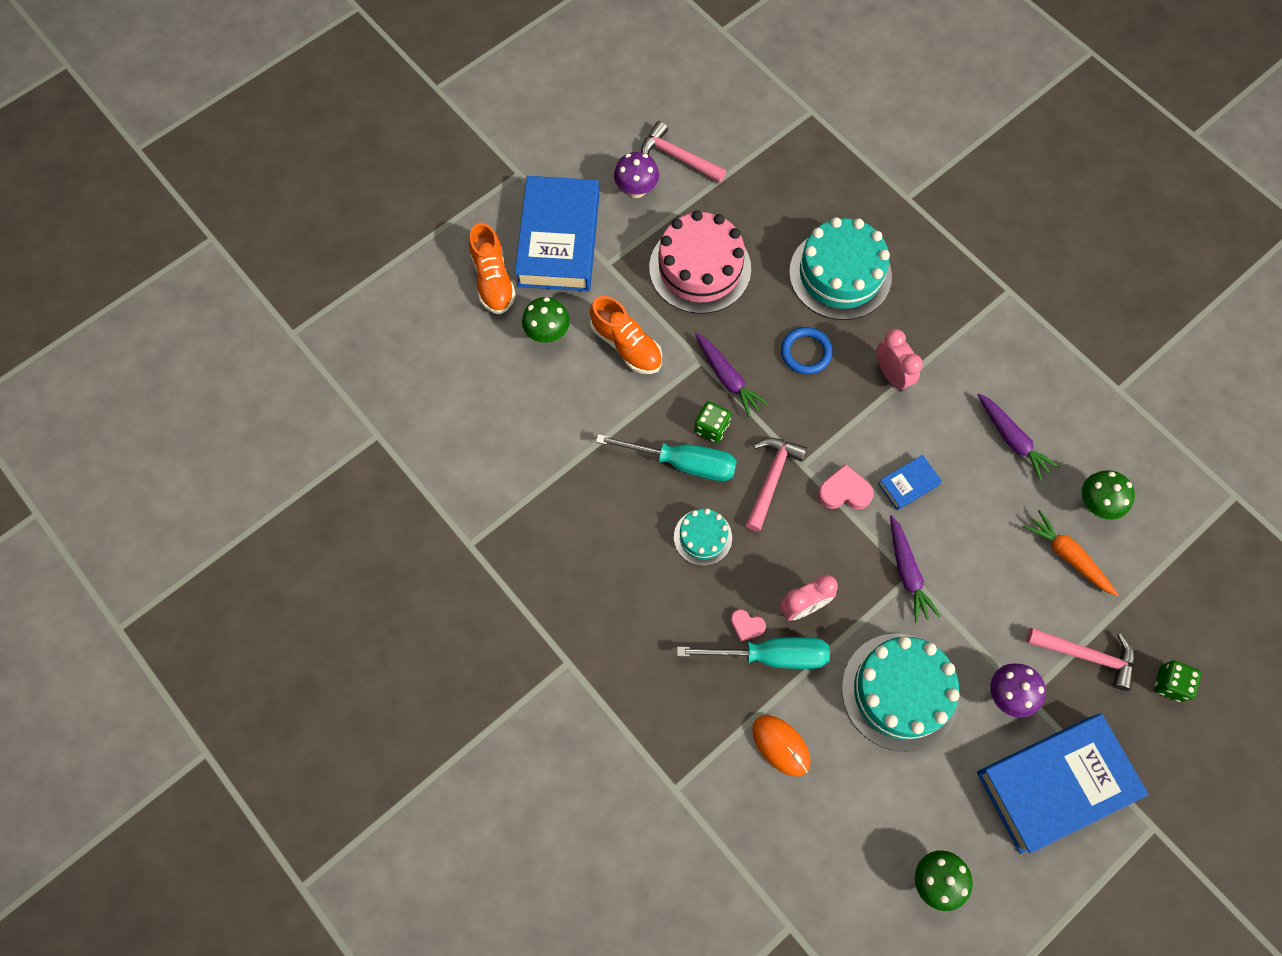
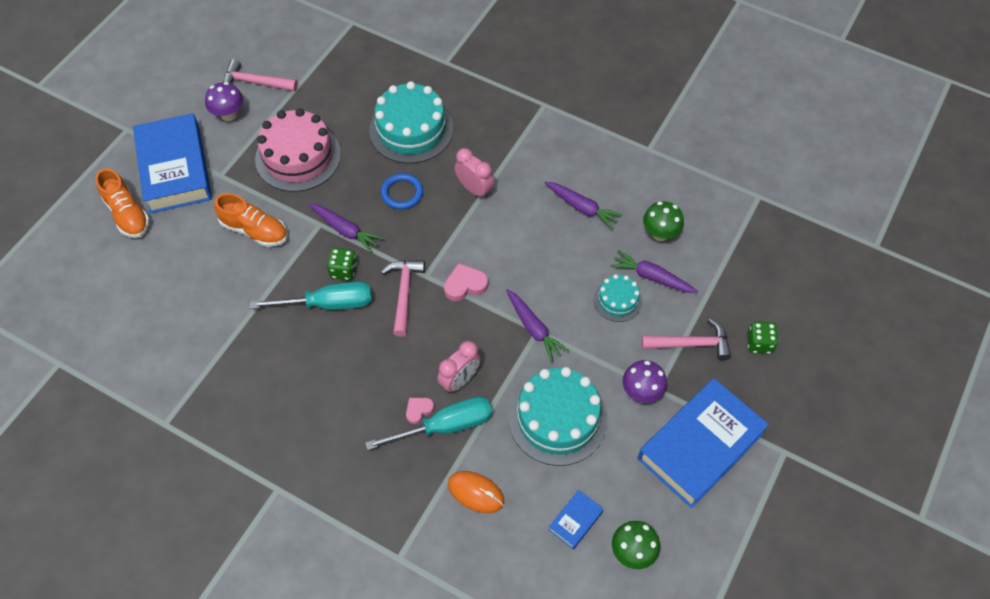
camera: 20 degrees left, 10 degrees down
green mushroom [522,297,570,343] -> none
turquoise cake [674,508,732,566] -> turquoise cake moved to [594,274,642,322]
pink heart [731,609,766,642] -> pink heart turned 135 degrees clockwise [406,398,434,424]
blue book [878,455,942,510] -> blue book moved to [549,490,604,550]
orange carrot [1023,510,1118,596] -> purple carrot [610,250,698,293]

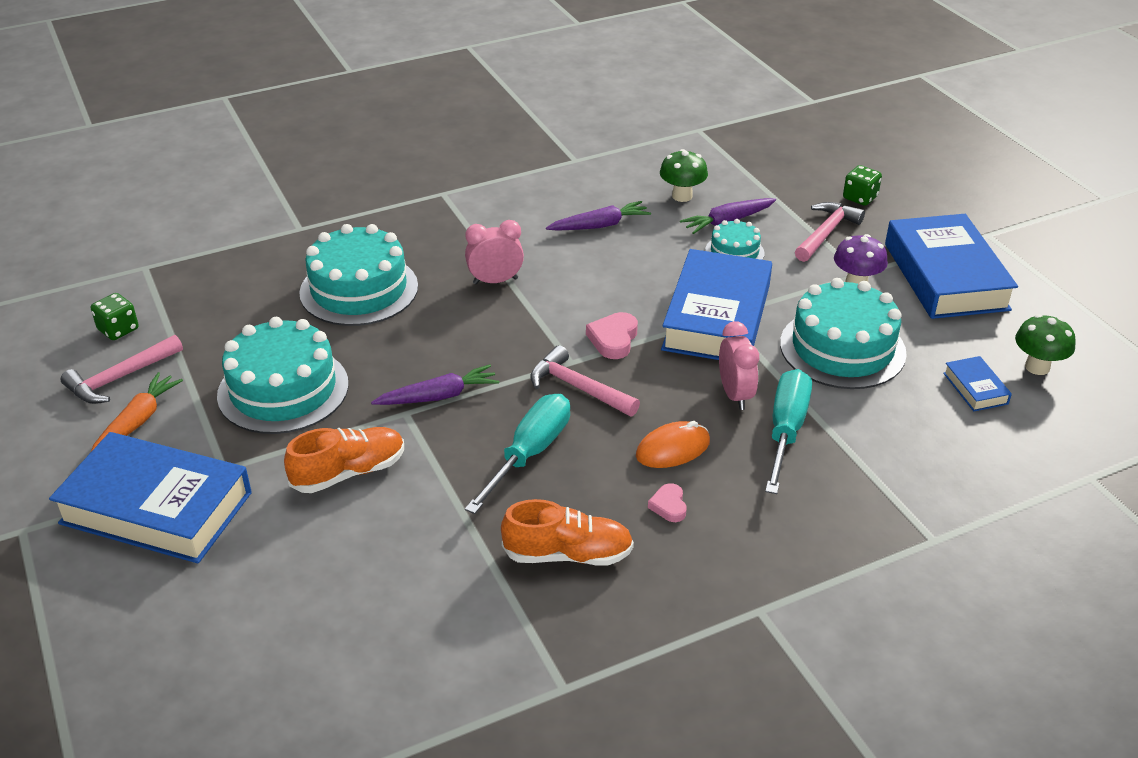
camera: 55 degrees left, 20 degrees down
orange shoe [95,168,150,238] -> orange shoe moved to [501,499,634,566]
purple mushroom [205,82,243,121] -> orange carrot [91,372,183,452]
pink cake [255,108,341,192] -> turquoise cake [217,317,349,434]
green dice [327,248,357,280] -> green dice moved to [91,293,139,340]
blue ring [381,173,423,209] -> none
pink heart [406,398,434,424] -> pink heart moved to [648,483,687,522]
orange mouse [448,471,504,513] -> orange mouse moved to [636,421,710,468]
purple carrot [506,289,569,362] -> blue book [661,249,772,360]

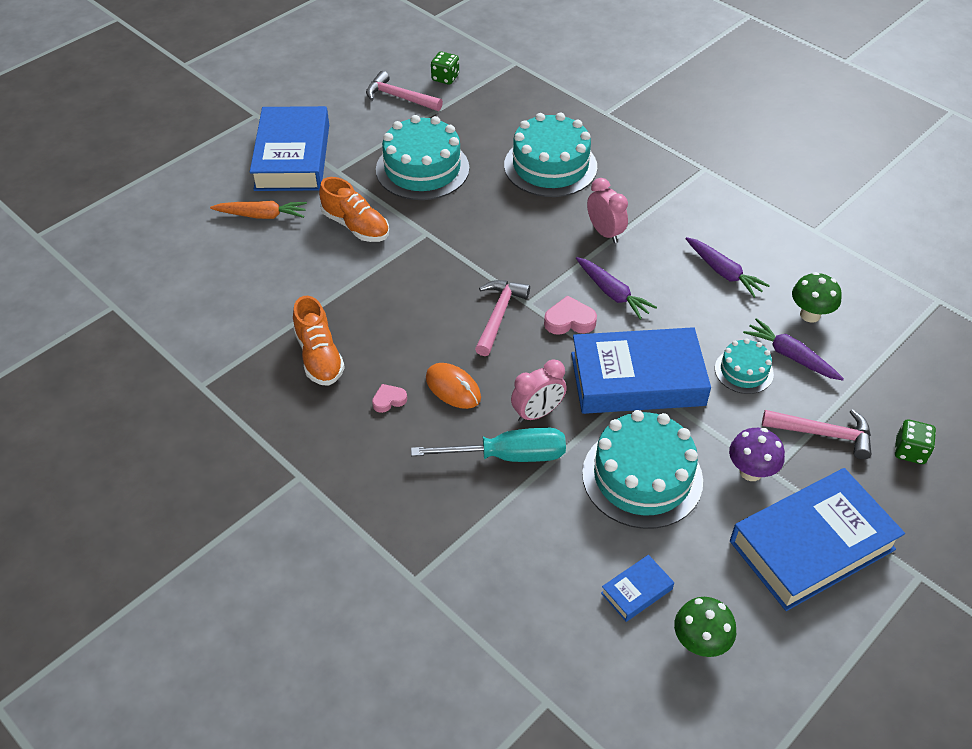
camera: 70 degrees right, 10 degrees up
orange carrot [91,372,183,452] -> orange carrot moved to [210,201,307,219]
purple carrot [371,364,499,405] -> purple carrot moved to [576,257,657,320]
turquoise screwdriver [465,394,570,514] -> none

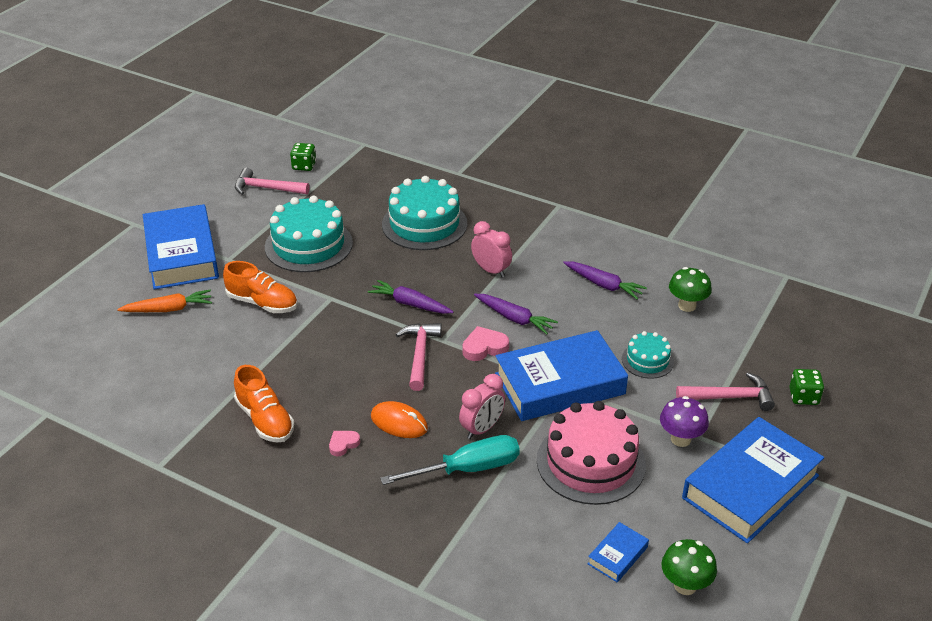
camera: 15 degrees left, 10 degrees down
turquoise cake [582,410,703,529] -> pink cake [537,401,646,505]
purple carrot [743,318,844,380] -> purple carrot moved to [368,280,454,314]

